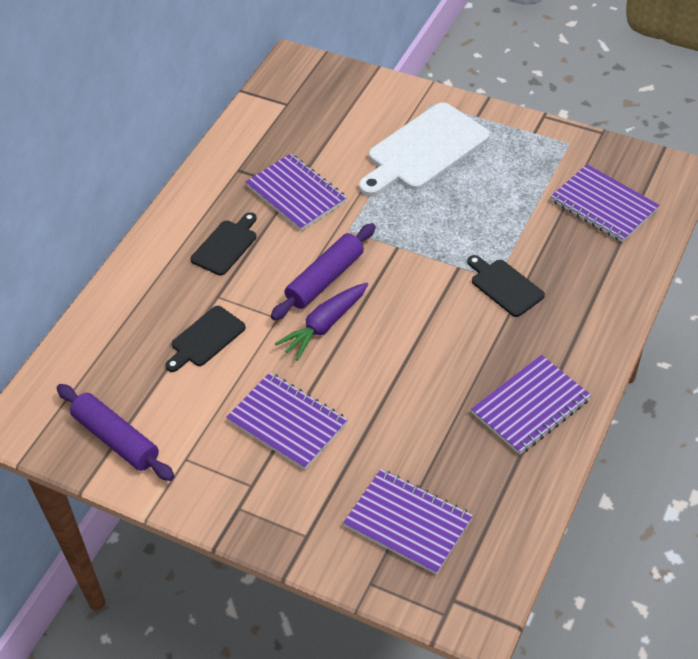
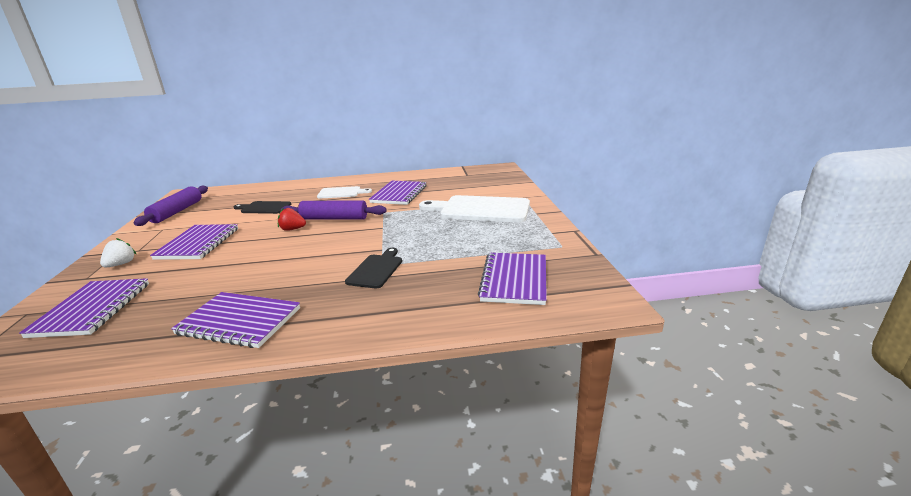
camera: 55 degrees right, 25 degrees down
black cutting board [190,212,257,275] -> white cutting board [317,186,372,199]
purple carrot [275,283,368,361] -> red strawberry [278,207,306,231]
none -> white strawberry [100,238,136,267]

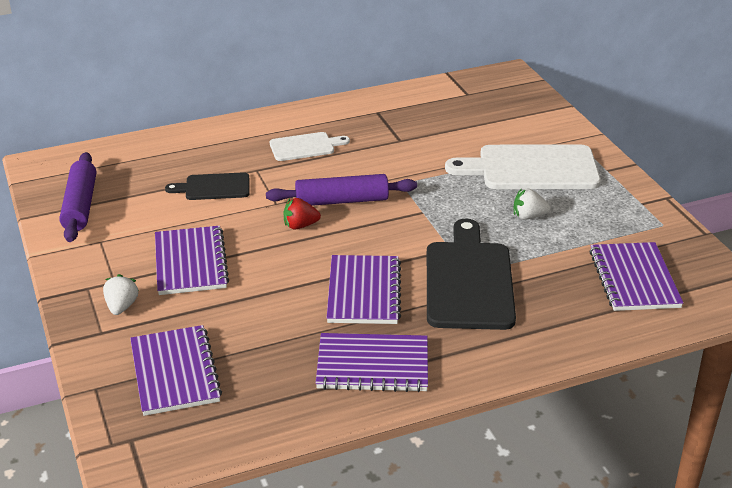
camera: 15 degrees left, 10 degrees up
black cutting board [345,248,402,288] -> black cutting board [427,219,516,330], size x1.85
purple notebook [369,181,427,205] -> purple notebook moved to [327,255,401,324]
none -> white strawberry [514,188,550,220]

